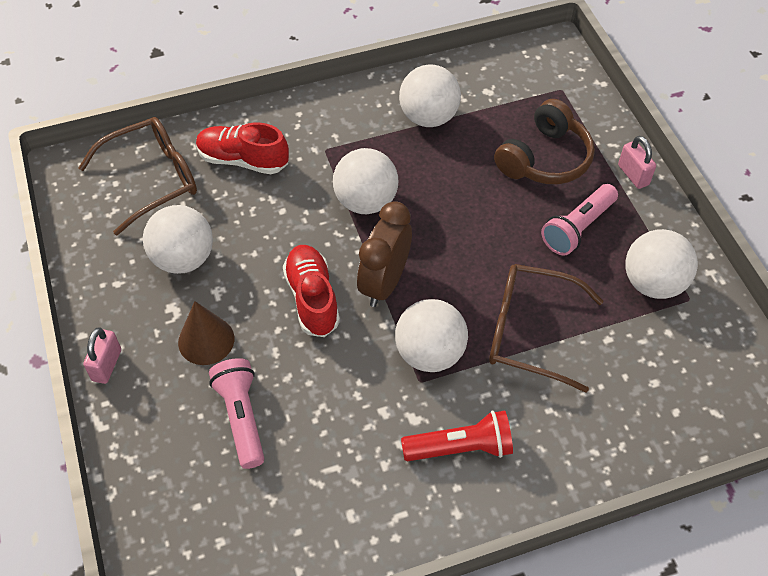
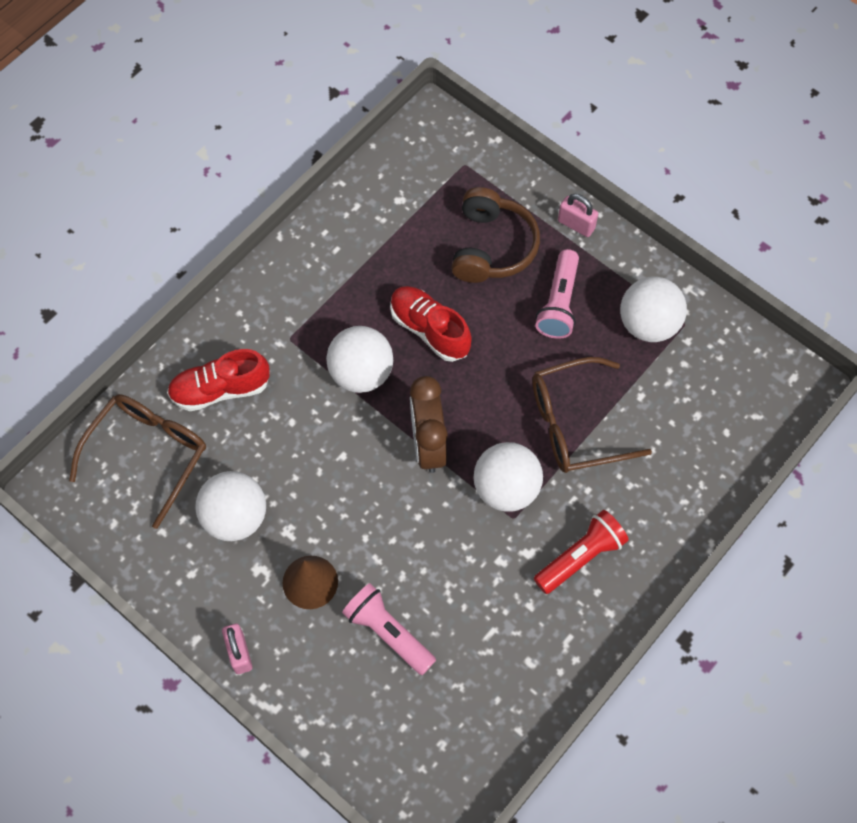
camera: 30 degrees left, 10 degrees up
red shoe [283,245,340,337] -> red shoe moved to [390,286,472,362]
white ball [399,65,461,127] -> none

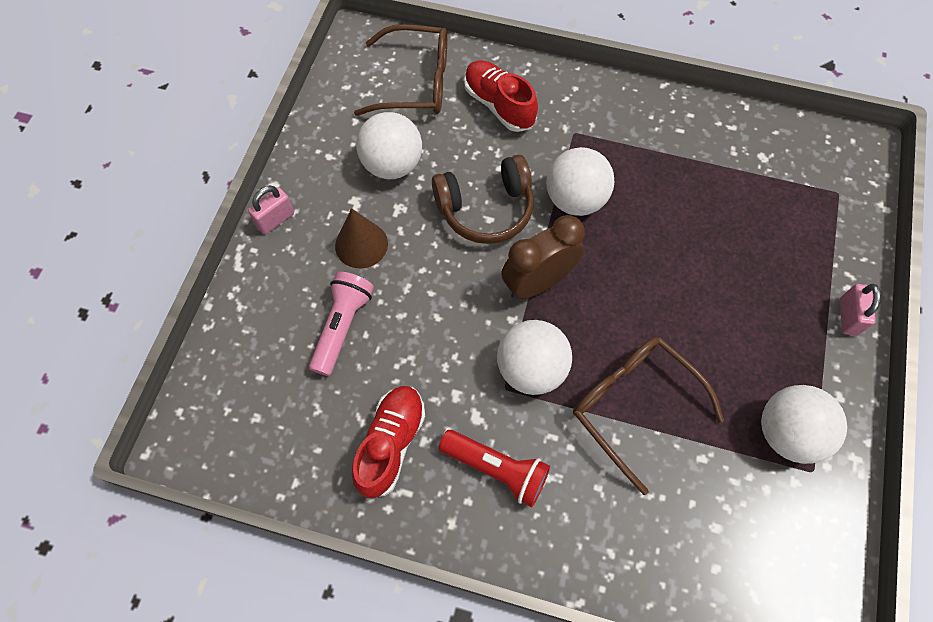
camera: 65 degrees right, 0 degrees up
red shoe [390,286,472,362] -> red shoe moved to [352,386,425,498]
brown headphones [451,187,540,283] -> brown headphones moved to [432,155,534,244]
pink flashlight [535,249,579,339] -> none

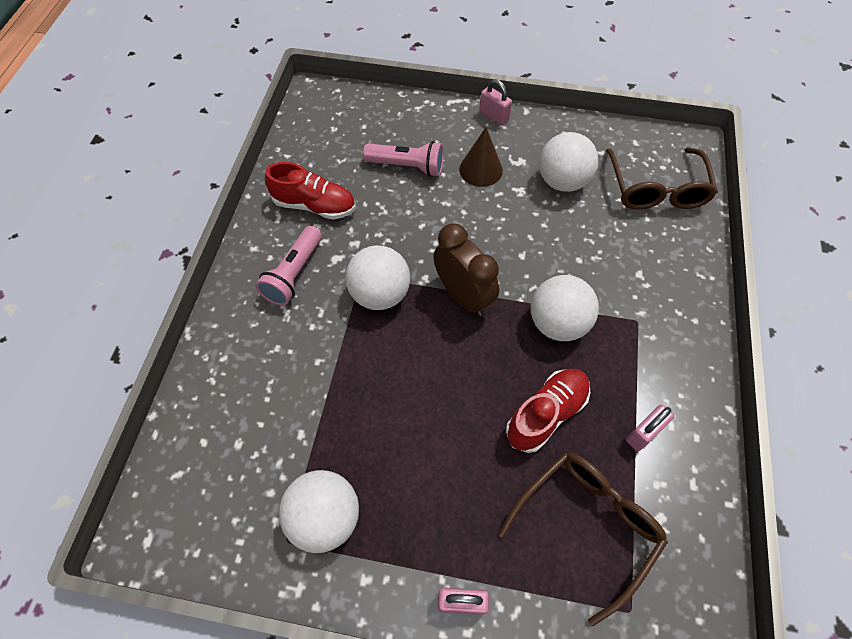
camera: 85 degrees right, 5 degrees down
brown headphones [432,155,534,244] -> none
red flashlight [439,430,550,507] -> pink flashlight [255,226,322,306]
red shoe [464,60,538,132] -> red shoe moved to [506,369,590,453]
brown glasses [573,337,724,495] -> brown glasses moved to [498,452,668,626]
none -> pink padlock [626,404,674,451]

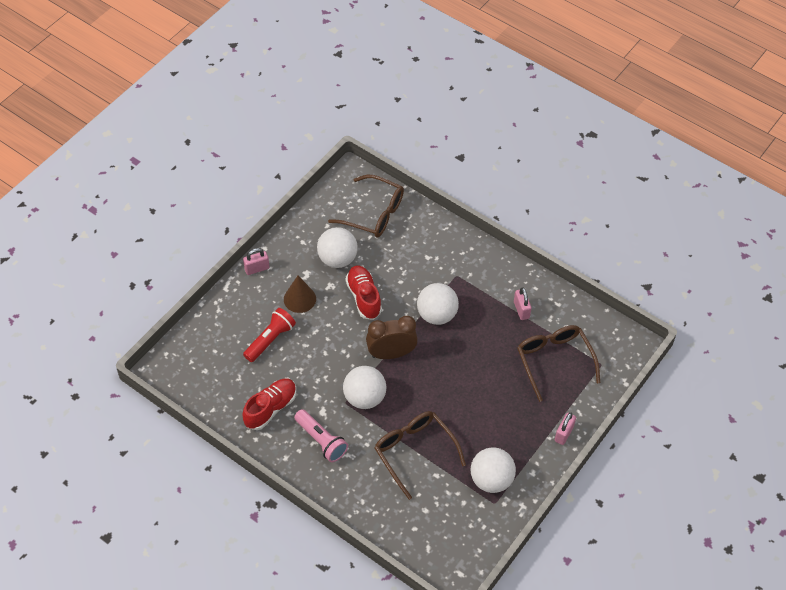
camera: 65 degrees left, 5 degrees down
pink flashlight [363,141,444,177] -> red flashlight [243,308,296,362]
red shoe [506,369,590,453] -> red shoe moved to [346,265,382,320]
none -> brown glasses [375,411,466,500]

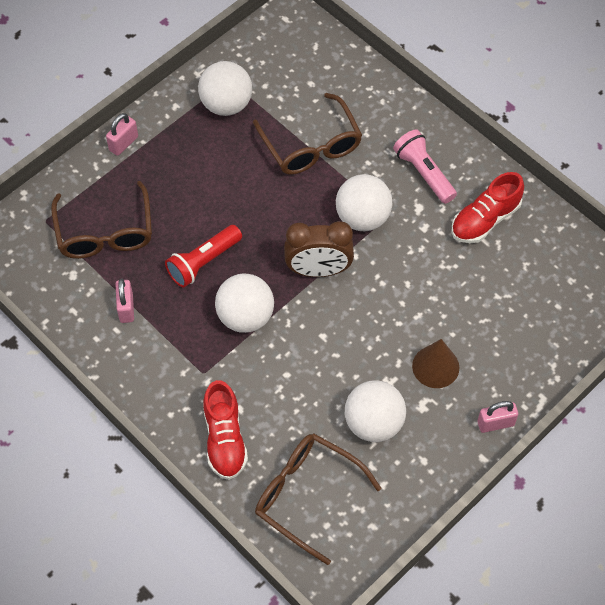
camera: 170 degrees left, 5 degrees up
red flashlight [243,308,296,362] -> red flashlight moved to [165,225,242,288]
red shoe [346,265,382,320] -> red shoe moved to [203,380,248,480]

